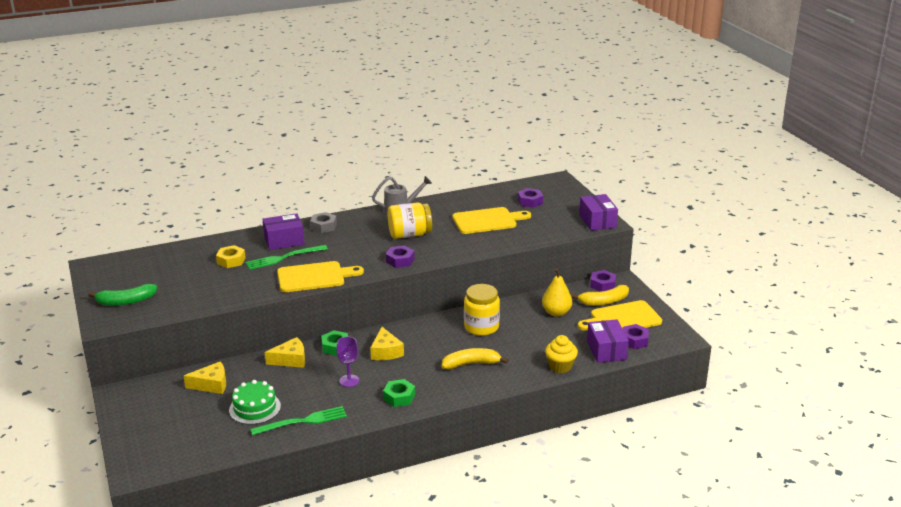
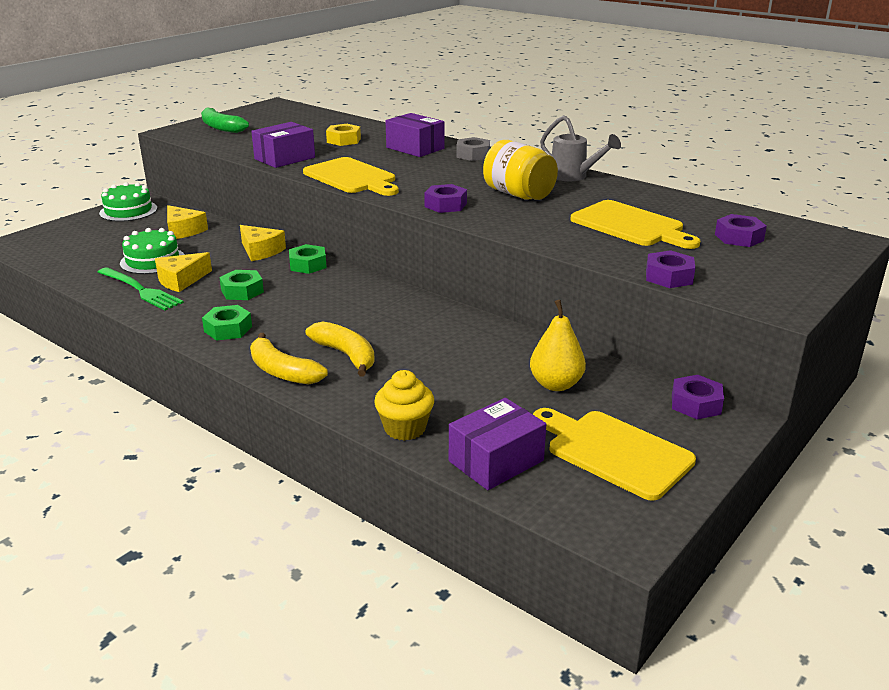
camera: 60 degrees right, 0 degrees up
green fork [246,245,328,270] -> none
purple goblet [336,336,359,387] -> green nut [219,270,264,300]
yellow cheese [370,327,404,360] -> yellow cheese moved to [155,252,212,292]
yellow jar [464,284,500,336] -> none
yellow banana [571,285,629,306] -> yellow banana moved to [250,333,328,384]
purple box [579,194,618,231] -> purple box moved to [251,122,315,168]
purple nut [622,324,649,349] -> purple nut moved to [646,250,695,288]
none -> green cake [99,182,158,222]

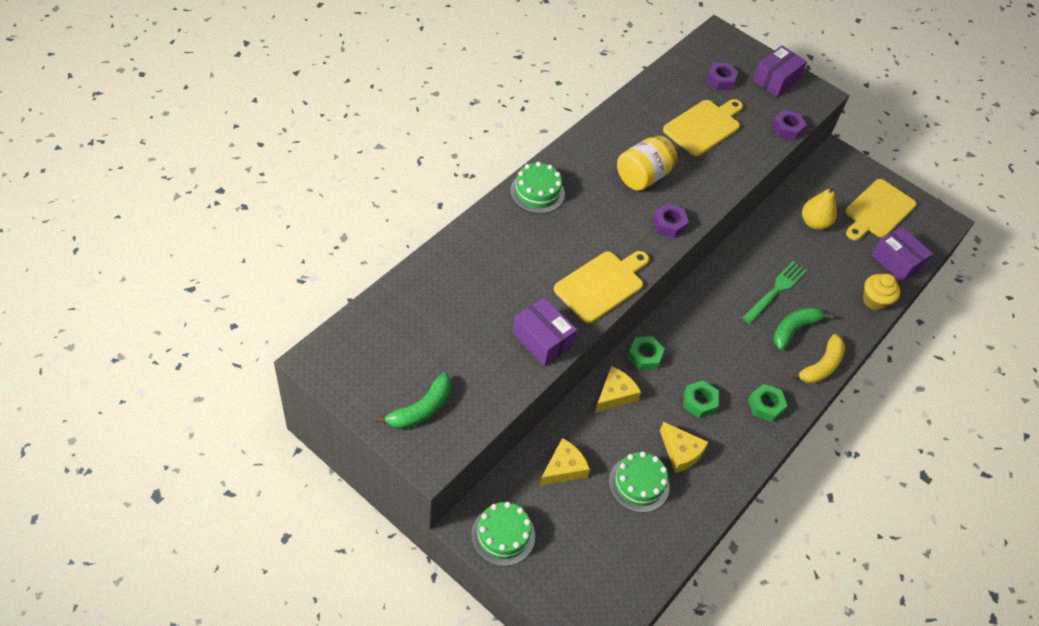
camera: 95 degrees left, 25 degrees up
green fork [98,267,184,310] -> green fork moved to [742,261,806,324]
yellow banana [306,322,375,376] -> green banana [773,307,833,350]
yellow nut [326,124,361,146] -> none
purple box [385,113,444,157] -> purple box moved to [752,45,807,97]
grey nut [456,137,490,161] -> green cake [510,162,565,214]
grey watering can [540,115,621,181] -> none
purple nut [672,375,724,419] -> none

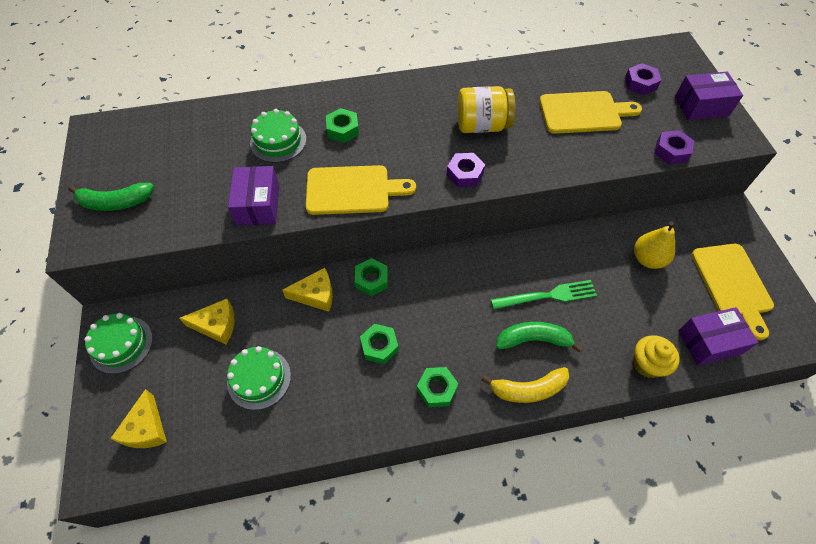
camera: 45 degrees right, 5 degrees up
green cake [510,162,565,214] -> green cake moved to [250,109,306,163]
yellow cheese [660,422,708,473] -> yellow cheese moved to [110,389,167,448]
yellow cutting board [845,179,916,240] -> yellow cutting board turned 90 degrees counterclockwise [691,244,774,340]
purple box [871,226,933,283] -> purple box turned 75 degrees clockwise [678,307,758,366]
none -> green nut [326,108,359,143]

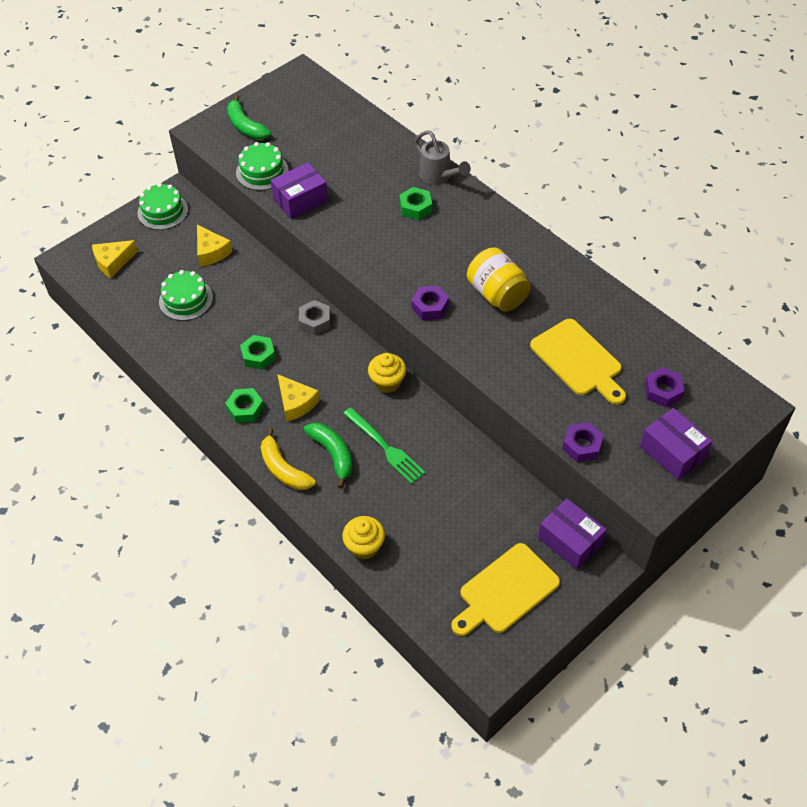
camera: 60 degrees right, 5 degrees down
green cake [250,109,306,163] -> green cake moved to [236,142,289,191]
yellow cheese [282,268,333,312] -> yellow cheese moved to [277,374,320,421]
yellow cutting board [306,165,416,215] -> none
green nut [355,258,388,296] -> grey nut [299,300,330,335]
yellow pear [634,221,675,269] -> none
purple box [678,307,758,366] -> purple box moved to [538,498,607,570]
none -> yellow cupcake [368,353,406,393]
none -> grey watering can [415,130,471,185]

